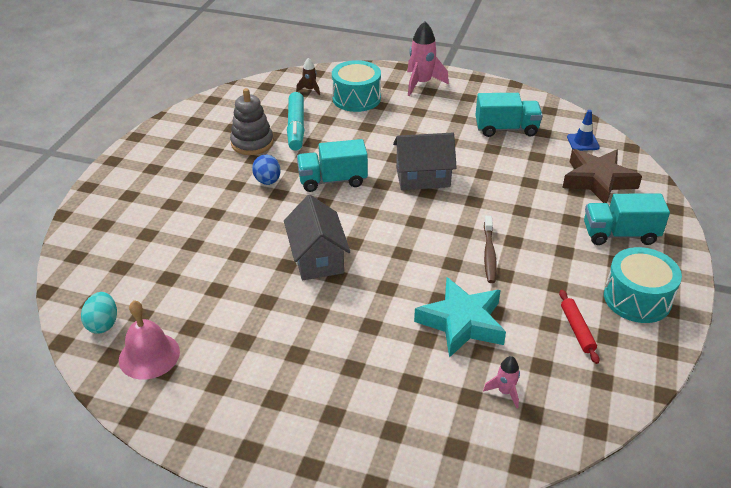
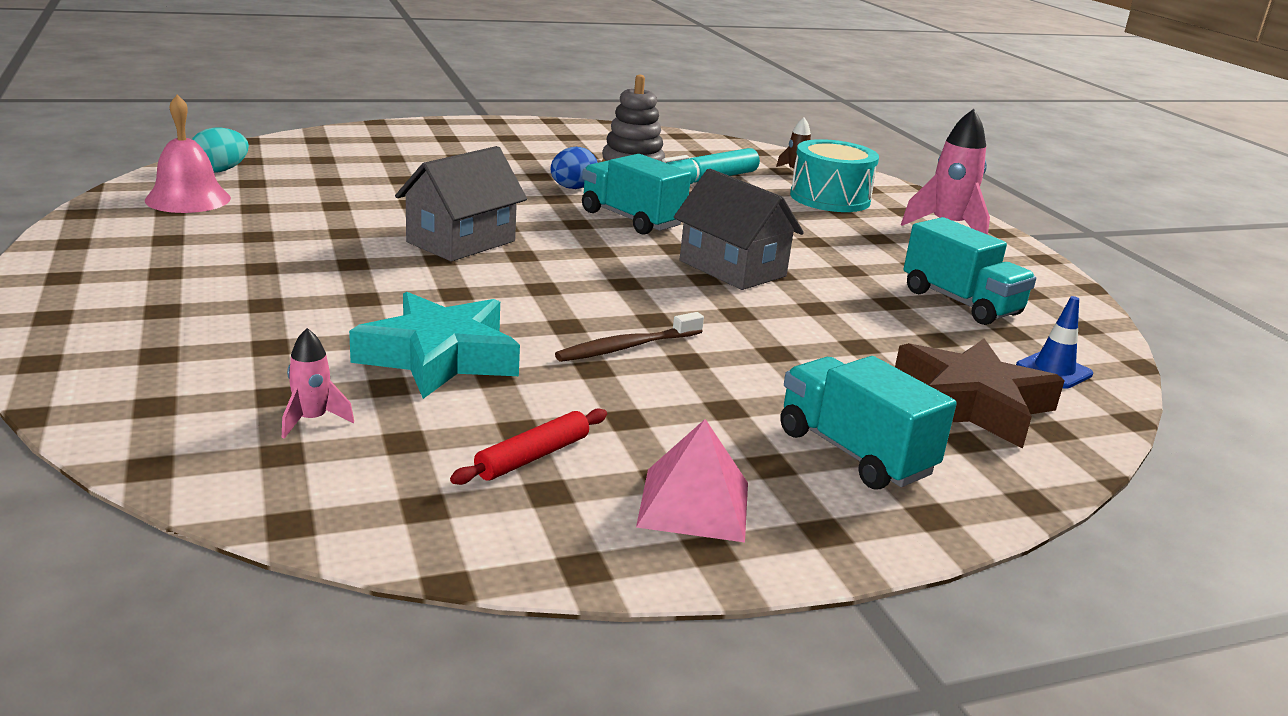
camera: 50 degrees right, 15 degrees down
turquoise drum [604,247,682,323] -> pink pyramid [636,419,748,542]

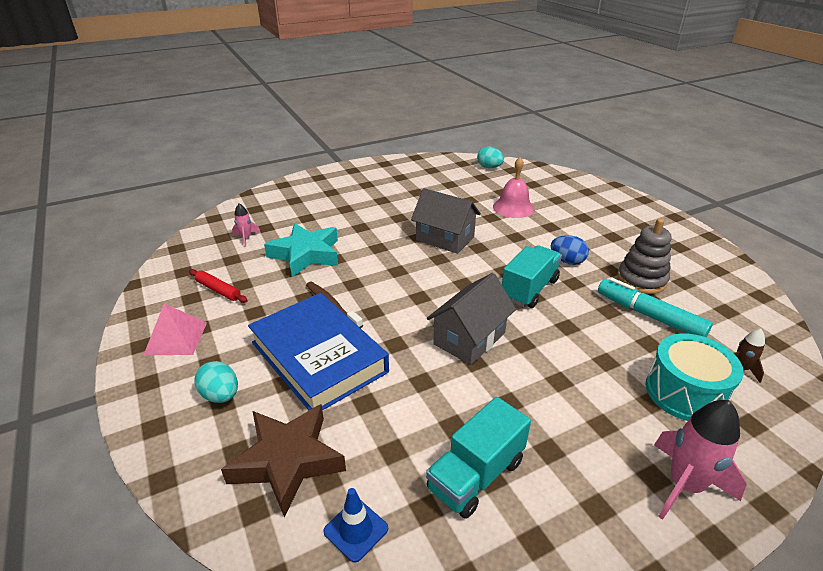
camera: 85 degrees right, 10 degrees up
pink bell [145,94,231,213] -> pink bell moved to [493,157,534,218]
turquoise truck [780,356,957,490] -> turquoise egg [194,361,238,403]
none -> blue book [248,293,389,411]

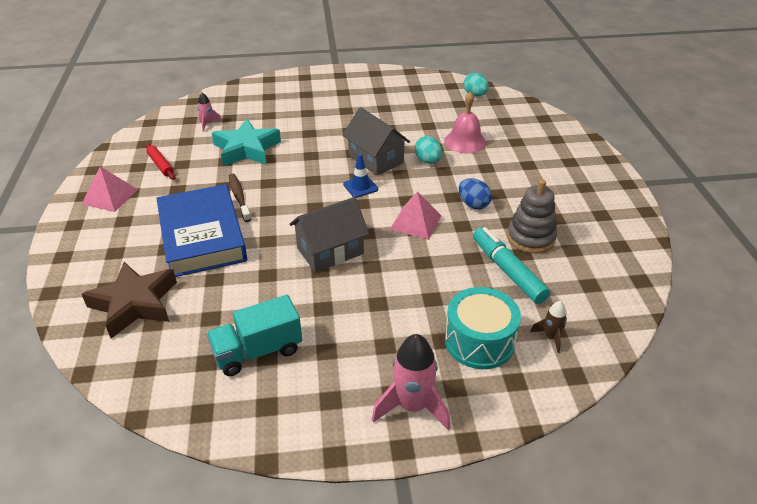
camera: 20 degrees right, 5 degrees up
turquoise egg [194,361,238,403] -> turquoise egg moved to [415,136,442,164]
blue traffic cone [323,488,388,563] -> blue traffic cone moved to [343,154,378,198]
turquoise truck [502,245,562,308] -> pink pyramid [390,192,442,240]

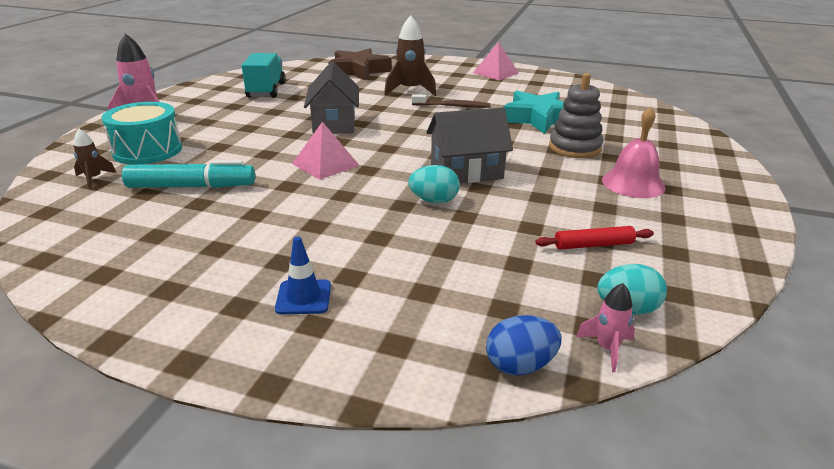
camera: 115 degrees right, 10 degrees down
red rolling pin [145,143,175,180] -> red rolling pin moved to [535,226,654,250]
blue book [156,184,247,277] -> brown rocket [384,15,436,96]
pink rocket [198,93,222,132] -> pink rocket moved to [576,283,635,372]
blue traffic cone [343,154,378,198] -> blue traffic cone moved to [275,237,331,315]
pink bell [444,91,486,153] -> pink bell moved to [602,106,666,198]
blue egg [459,178,492,209] -> blue egg moved to [486,315,562,375]
grey stacking toy [507,179,557,253] -> grey stacking toy moved to [549,73,603,158]

